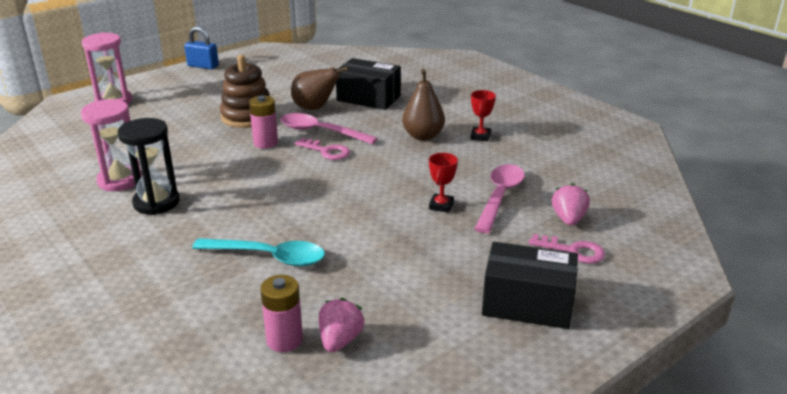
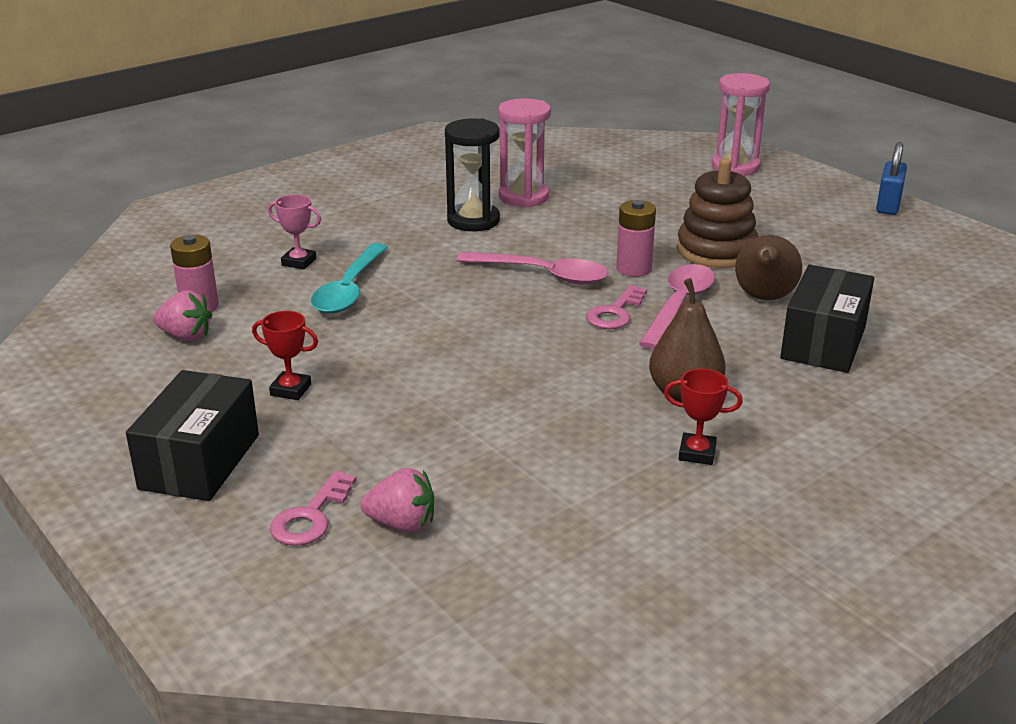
camera: 90 degrees right, 0 degrees up
red trophy [429,153,458,213] -> red trophy moved to [252,311,318,400]
pink spoon [474,164,525,233] -> pink spoon moved to [456,252,608,284]
none -> pink trophy [268,194,321,269]

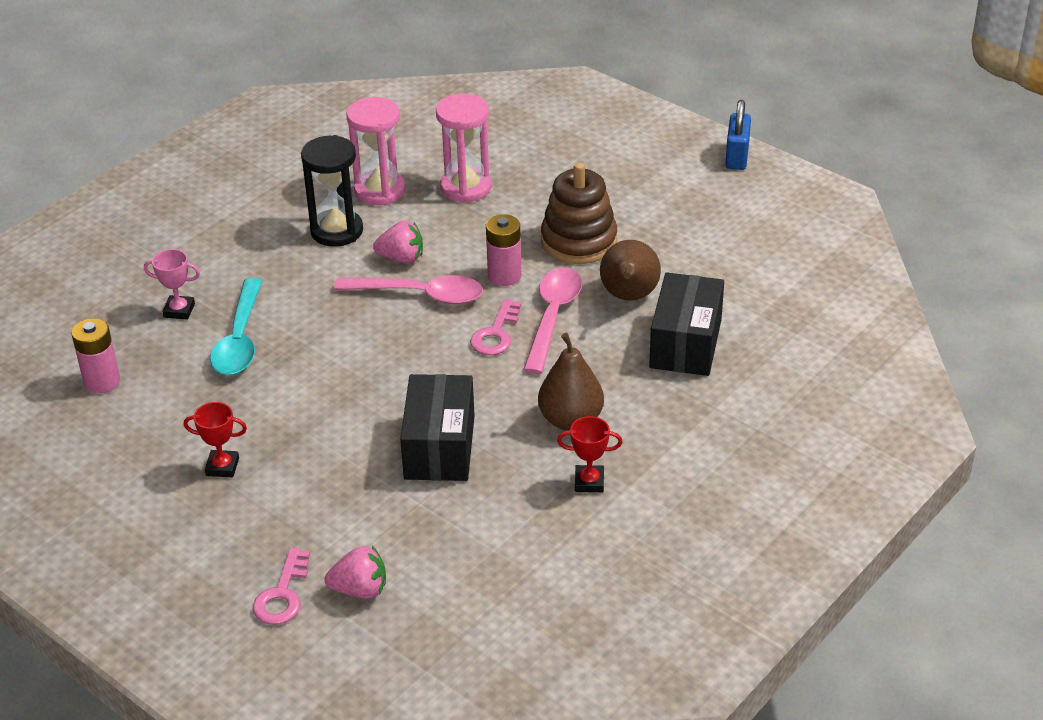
camera: 10 degrees left, 10 degrees up
black box [126,370,259,501] -> black box moved to [400,374,475,481]
pink strawberry [153,290,212,341] -> pink strawberry moved to [373,221,423,264]
pink hourglass [712,73,770,176] -> pink hourglass moved to [436,94,491,203]

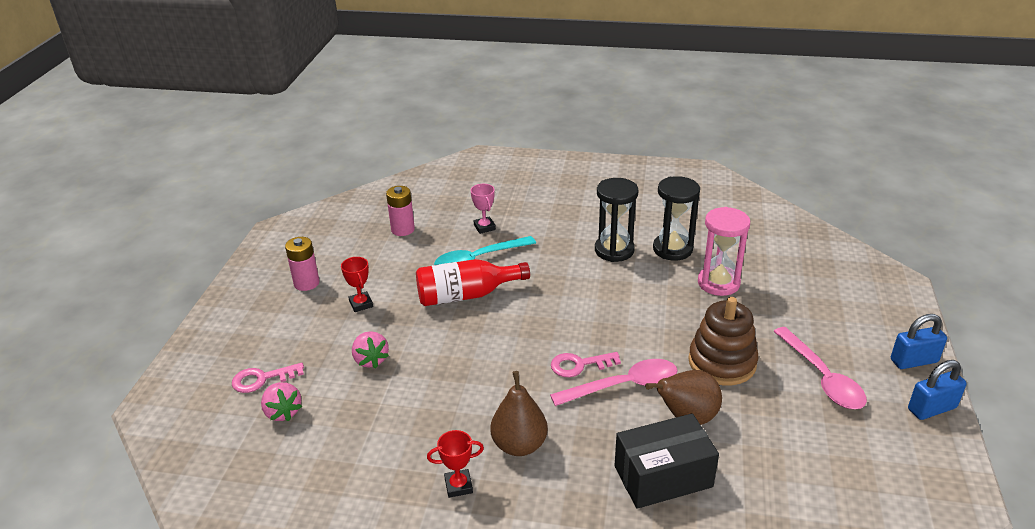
camera: 60 degrees right, 5 degrees down
pink spoon [334,275,483,304] -> pink spoon moved to [773,327,867,409]
pink hourglass [346,97,405,205] -> black hourglass [653,176,700,261]
pink strawberry [373,221,423,264] -> pink strawberry moved to [352,331,389,368]
black box [400,374,475,481] -> none
pink battery [486,214,521,286] -> pink battery moved to [285,237,319,291]
red trophy [557,416,623,492] -> red trophy turned 75 degrees counterclockwise [427,430,484,498]
none -> red bottle [416,259,530,306]
none -> blue padlock [891,314,947,369]

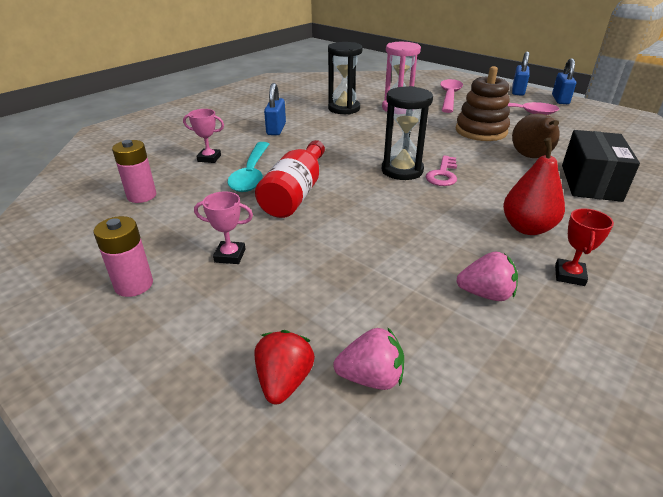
camera: 60 degrees left, 0 degrees up
pink key [232,363,304,393] -> red strawberry [255,330,315,404]
red trophy [341,257,373,312] -> pink trophy [194,191,253,264]
pink strawberry [352,331,389,368] -> pink strawberry moved to [456,252,518,301]
brown pear [490,371,548,456] -> red pear [503,138,565,235]
pink spoon [550,359,678,406] -> pink spoon moved to [440,79,463,113]
black hourglass [595,178,638,262] -> black hourglass moved to [382,86,433,180]
none -> blue padlock [264,83,286,135]

